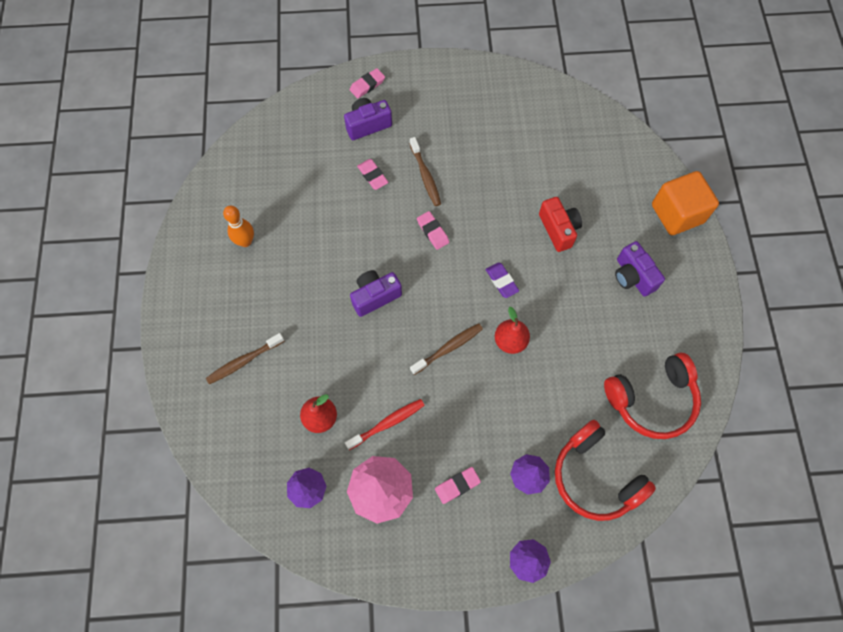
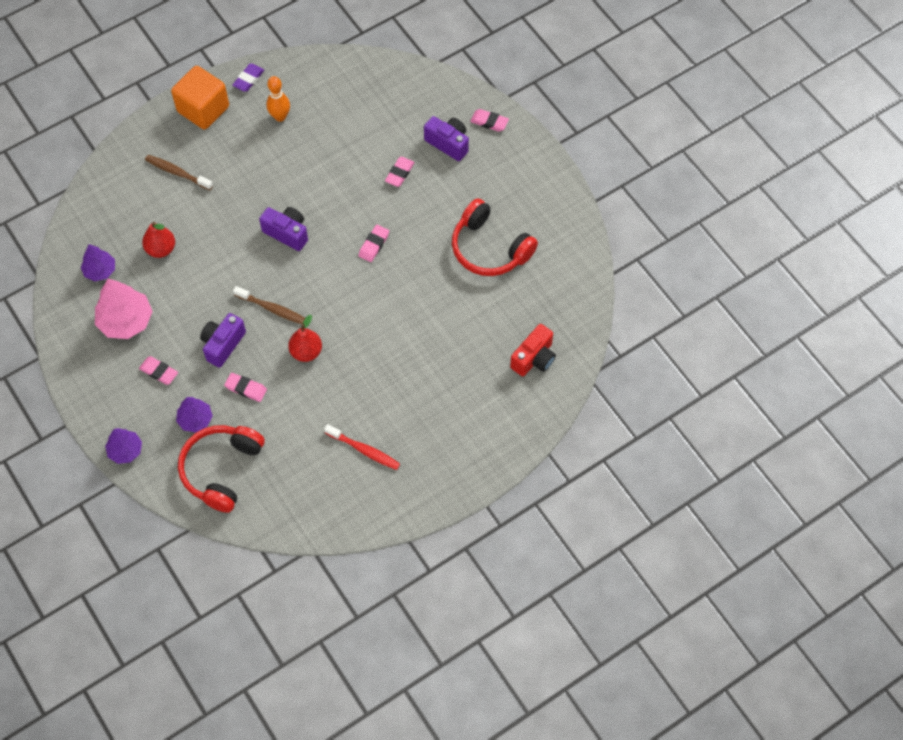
camera: 60 degrees right, 5 degrees down
red toothbrush [345,399,425,450] -> red toothbrush moved to [324,424,400,470]
brown toothbrush [409,137,441,206] -> none
purple eraser [485,262,519,298] -> purple eraser moved to [232,64,264,92]
red camera [539,197,582,252] -> red camera moved to [510,324,556,376]
red headphones [604,353,701,439] -> red headphones moved to [452,198,538,276]
purple camera [615,241,665,297] -> purple camera moved to [200,313,246,368]
orange cube [652,171,719,235] -> orange cube moved to [171,66,229,129]
none -> pink eraser [224,373,267,402]

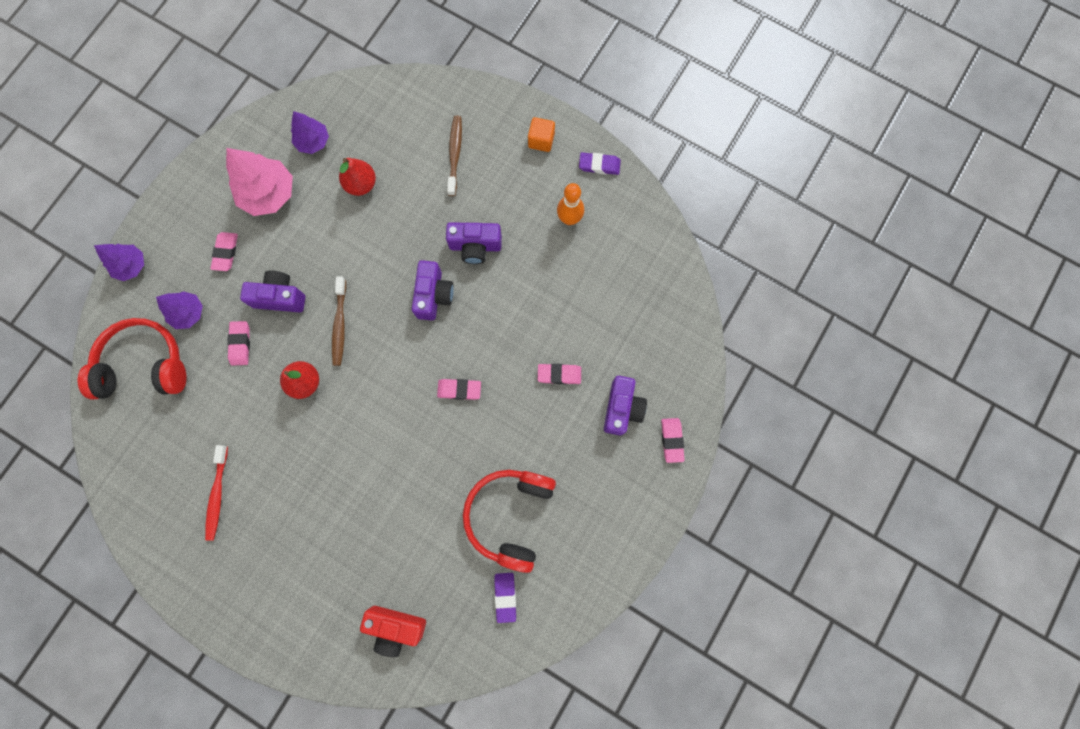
camera: 65 degrees right, 15 degrees up
orange cube [171,66,229,129] -> orange cube [528,117,555,152], size x0.51
none -> purple camera [446,222,502,264]
none -> purple eraser [494,573,516,623]

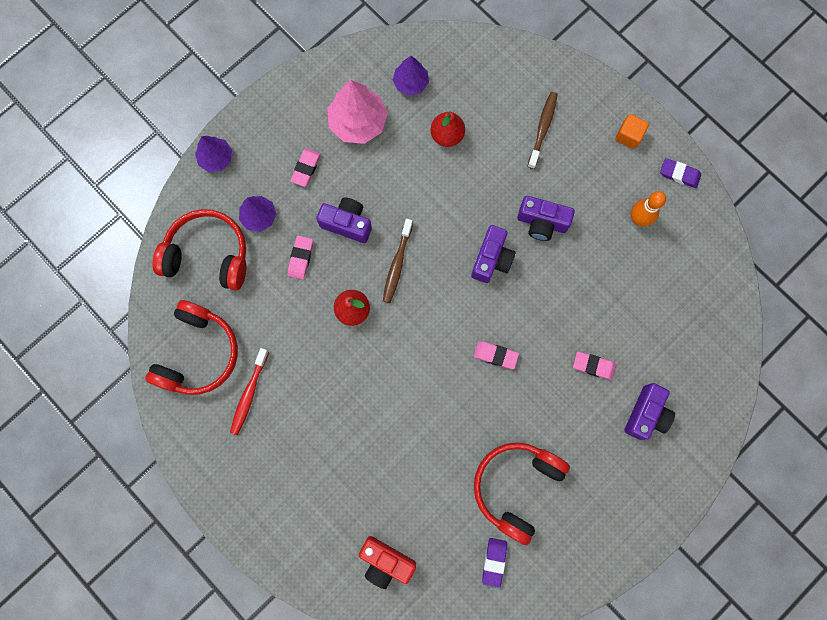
camera: 15 degrees right, 0 degrees up
pink eraser [661,418,685,463] -> none
none -> red headphones [145,300,238,395]

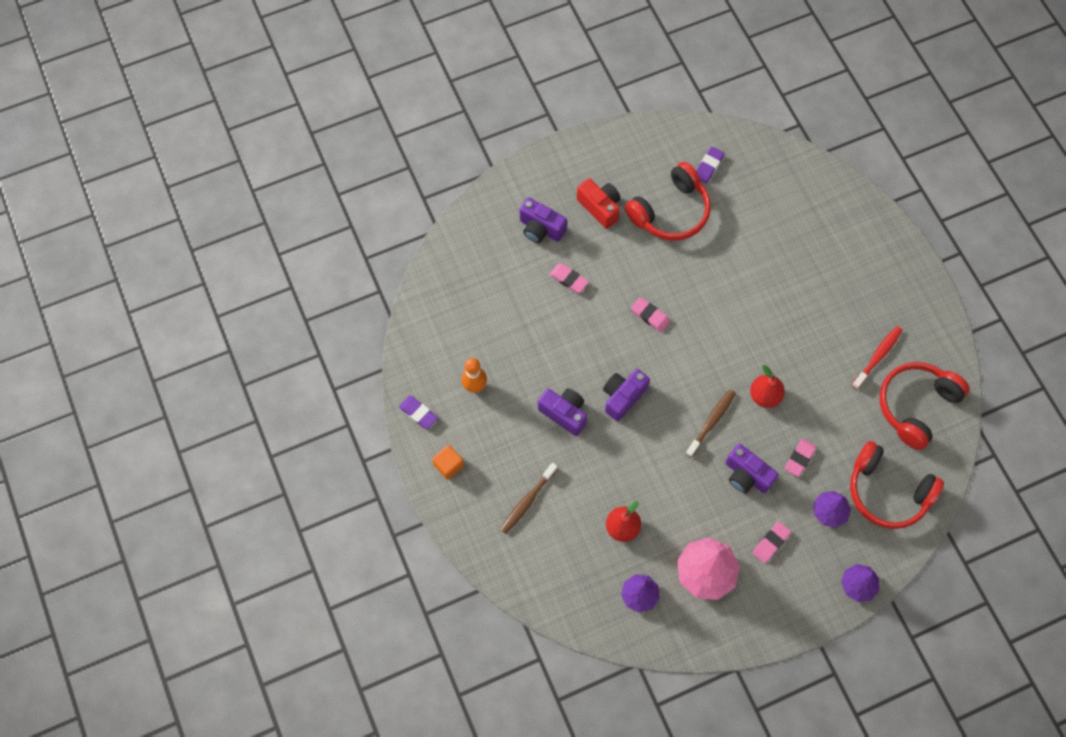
camera: 160 degrees left, 10 degrees down
red camera [359,536,416,589] -> red camera moved to [577,178,621,229]
purple camera [624,383,675,440] -> purple camera turned 105 degrees counterclockwise [520,198,567,243]

